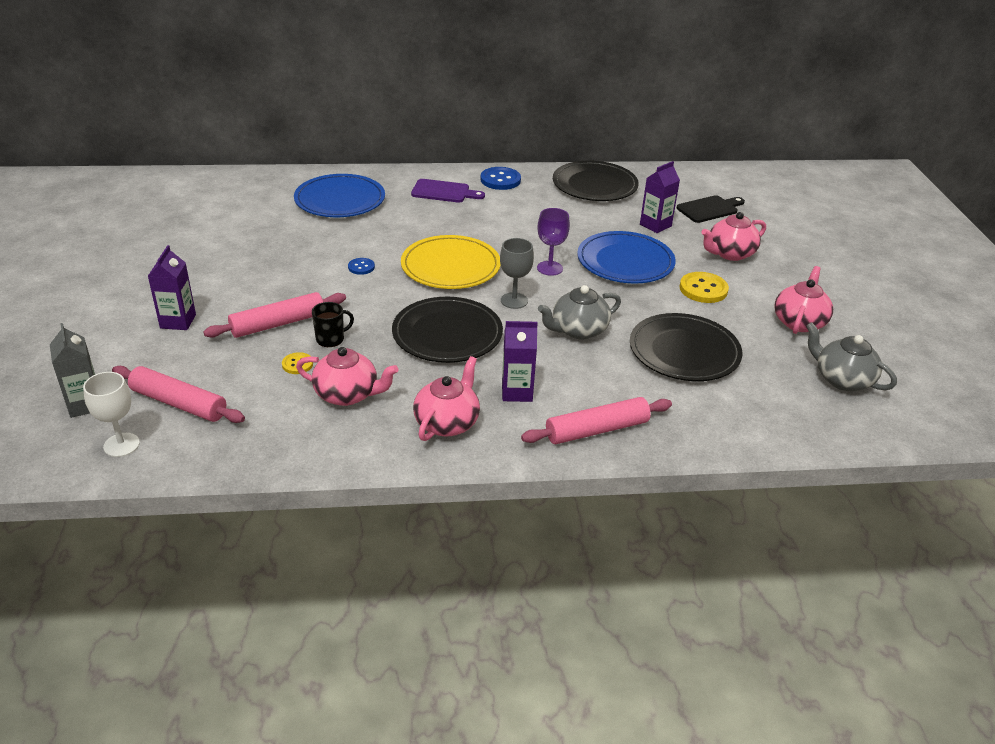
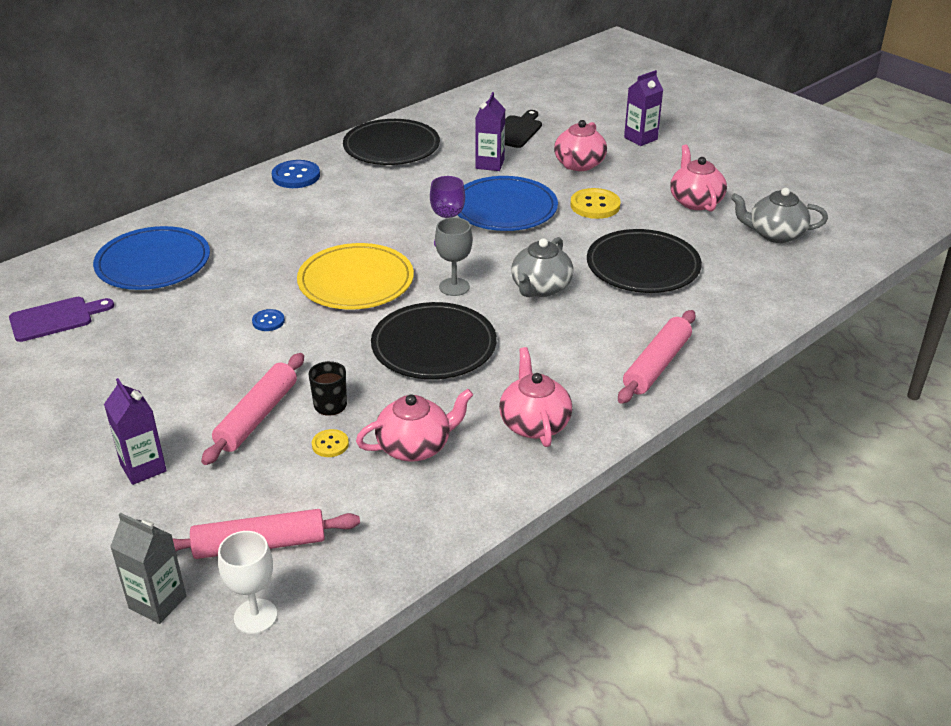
camera: 35 degrees left, 0 degrees up
purple cutting board [411,179,485,203] -> purple cutting board moved to [9,297,114,342]
purple carton [502,321,538,402] -> purple carton moved to [624,70,663,146]

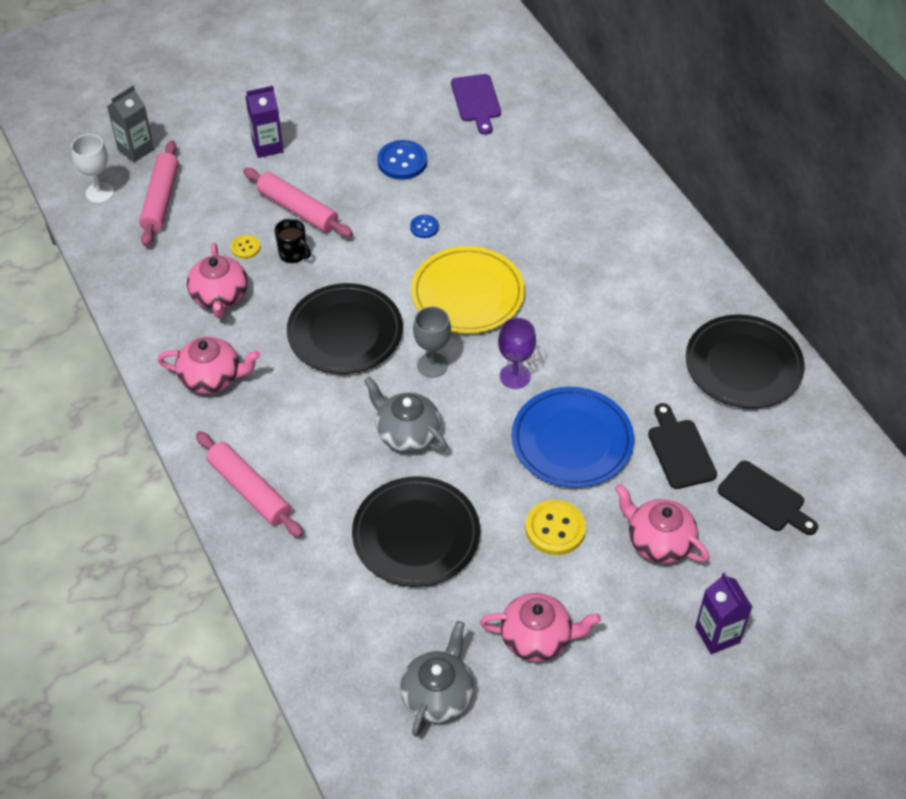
camera: 105 degrees right, 15 degrees up
blue plate [93,226,210,290] -> none
blue button [272,160,320,188] -> blue button moved to [377,140,427,180]
purple carton [475,92,505,171] -> black cutting board [648,403,717,489]

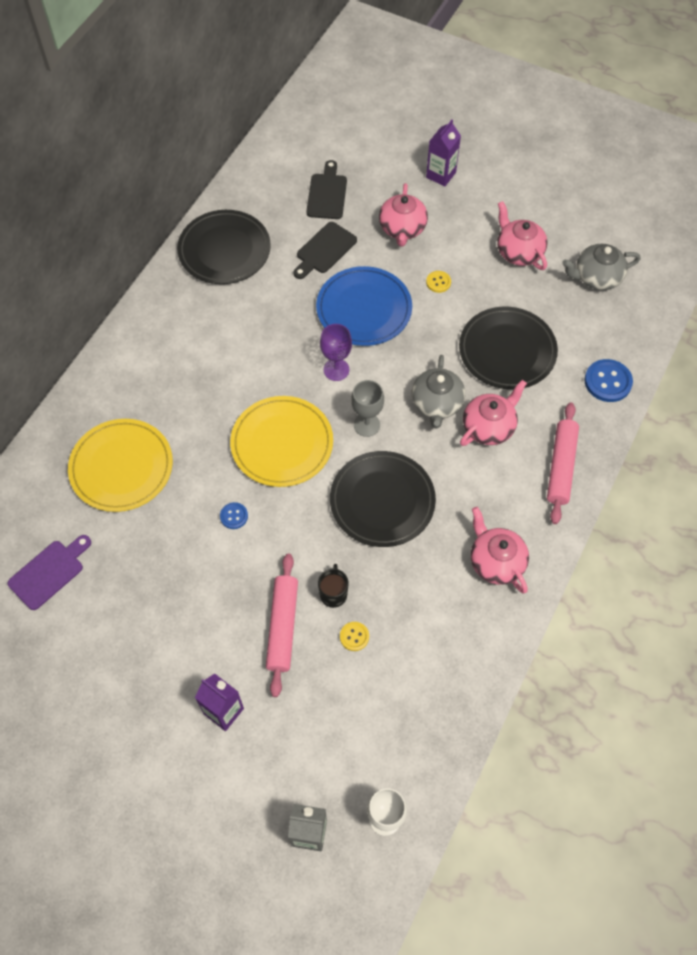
camera: 125 degrees left, 10 degrees up
pink rolling pin [139,141,179,246] -> none
pink teapot [187,243,248,318] -> pink teapot moved to [460,380,527,446]
blue button [377,140,427,180] -> blue button moved to [584,359,633,402]
yellow button [525,500,586,555] -> yellow button [426,271,451,293], size x0.56
none -> yellow plate [68,419,173,512]

